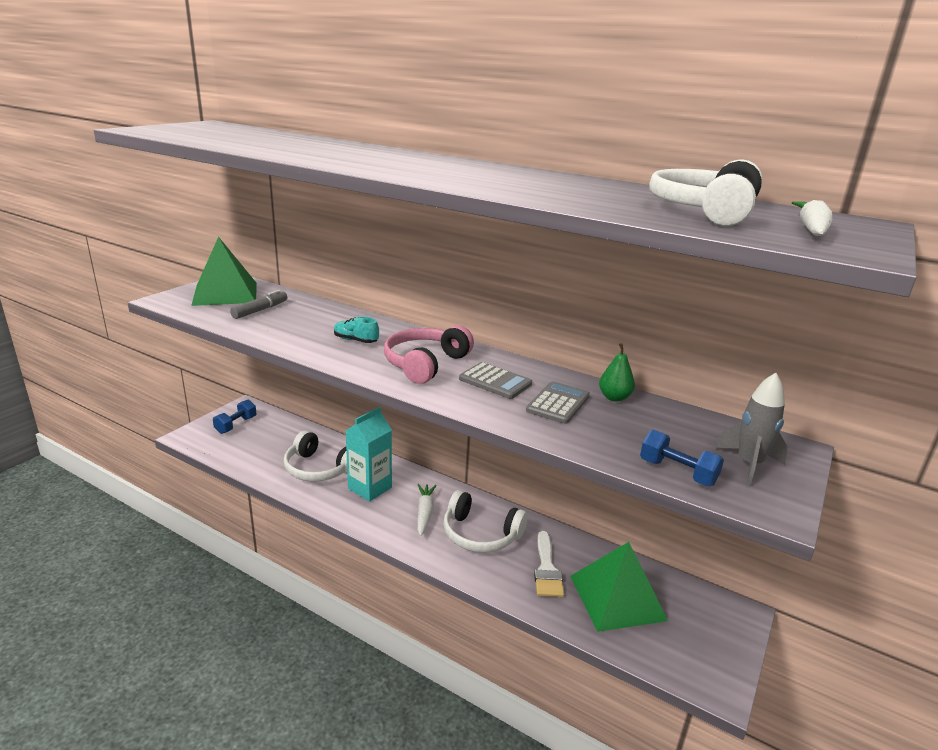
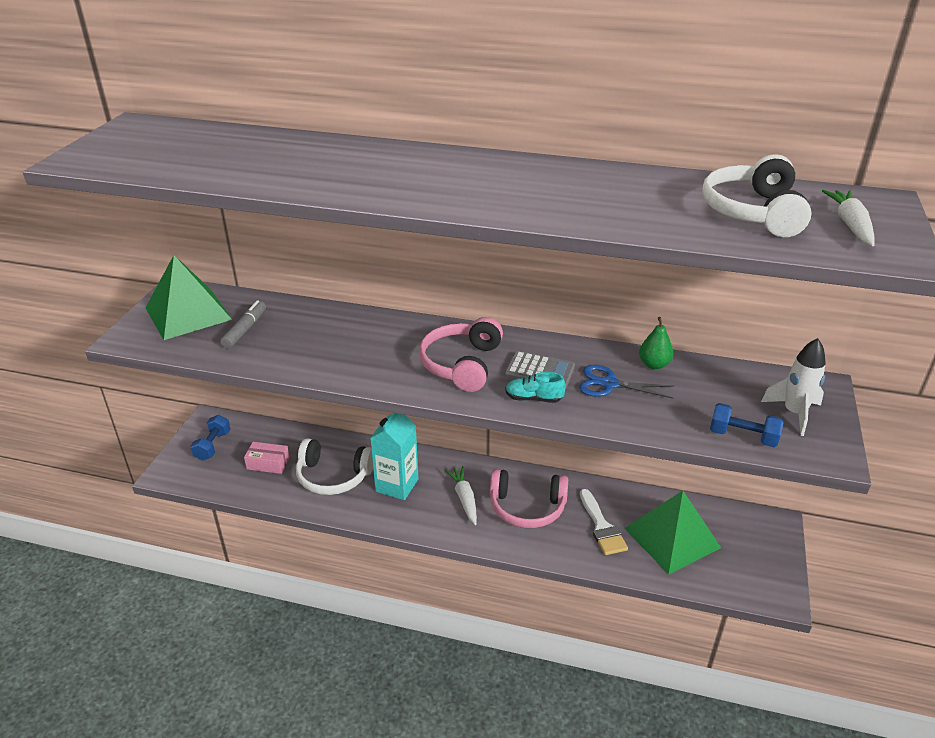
camera: 15 degrees left, 10 degrees up
turquoise shoe [334,316,379,343] -> turquoise shoe moved to [505,372,566,403]
white headphones [443,490,527,553] -> pink headphones [490,469,568,528]
grey calculator [526,381,590,424] -> blue scissors [579,365,674,399]
grey rocket [715,373,788,486] -> white rocket [761,338,826,436]
none -> pink box [244,442,290,474]

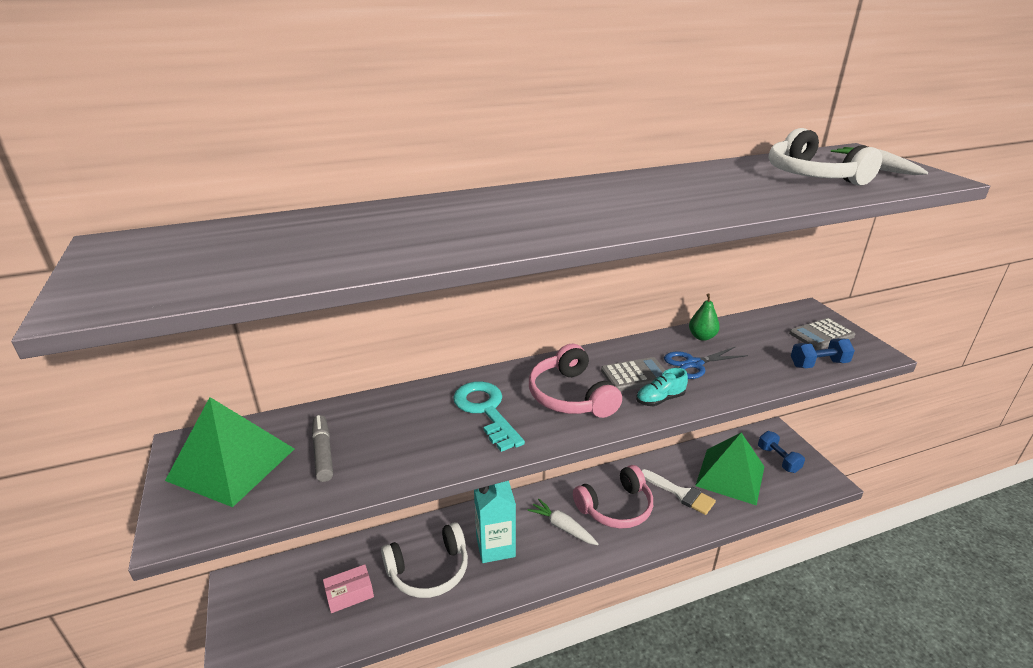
camera: 35 degrees left, 5 degrees down
blue dumbbell [191,415,231,461] -> blue dumbbell moved to [758,431,805,473]
white rocket [761,338,826,436] -> grey calculator [789,318,855,350]
none -> turquoise key [453,381,525,452]

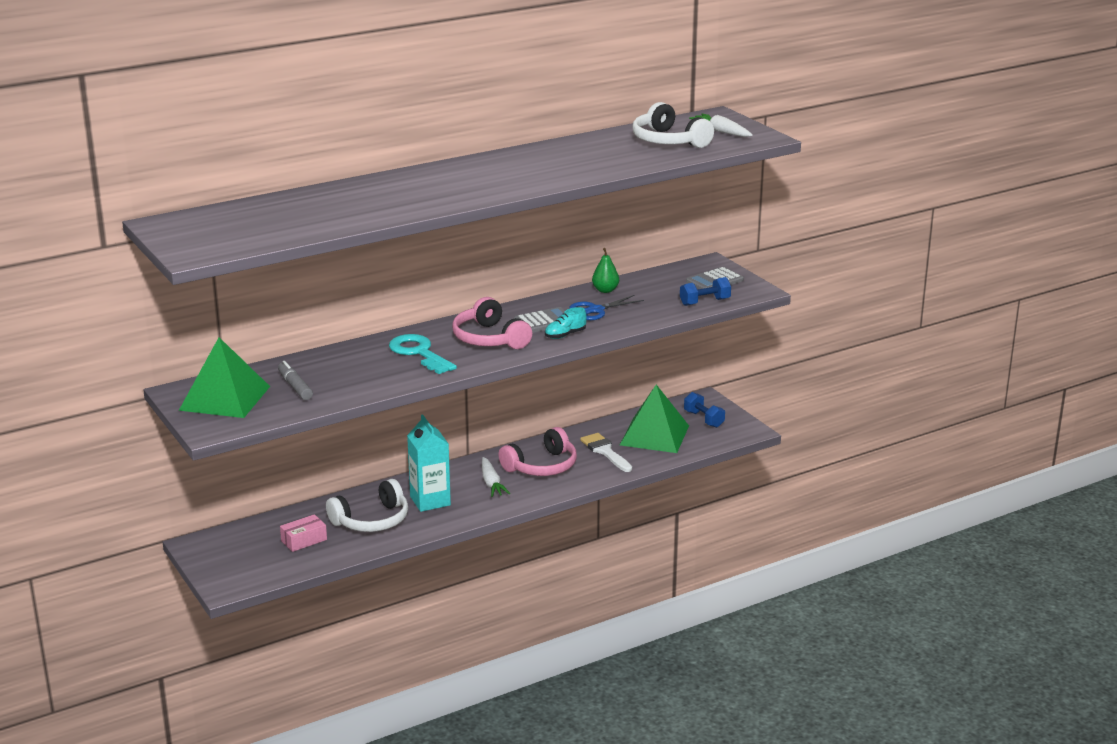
camera: 10 degrees left, 5 degrees down
white carrot [527,499,598,545] -> white carrot turned 135 degrees counterclockwise [482,457,510,497]
white brush [641,469,716,515] -> white brush turned 150 degrees counterclockwise [580,433,632,472]

